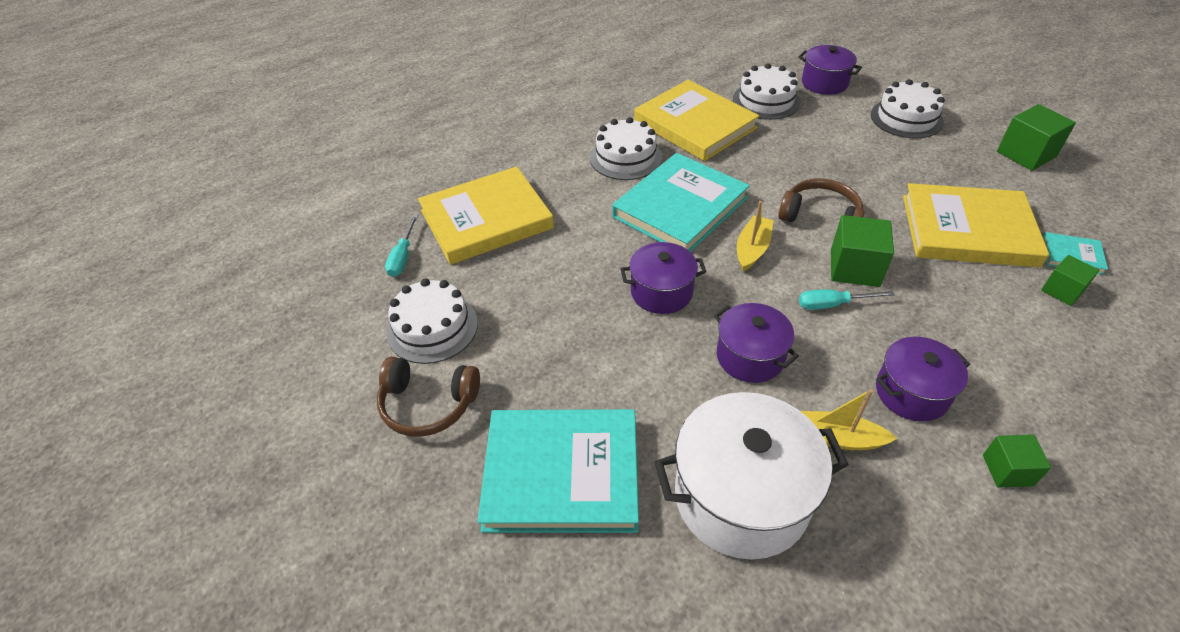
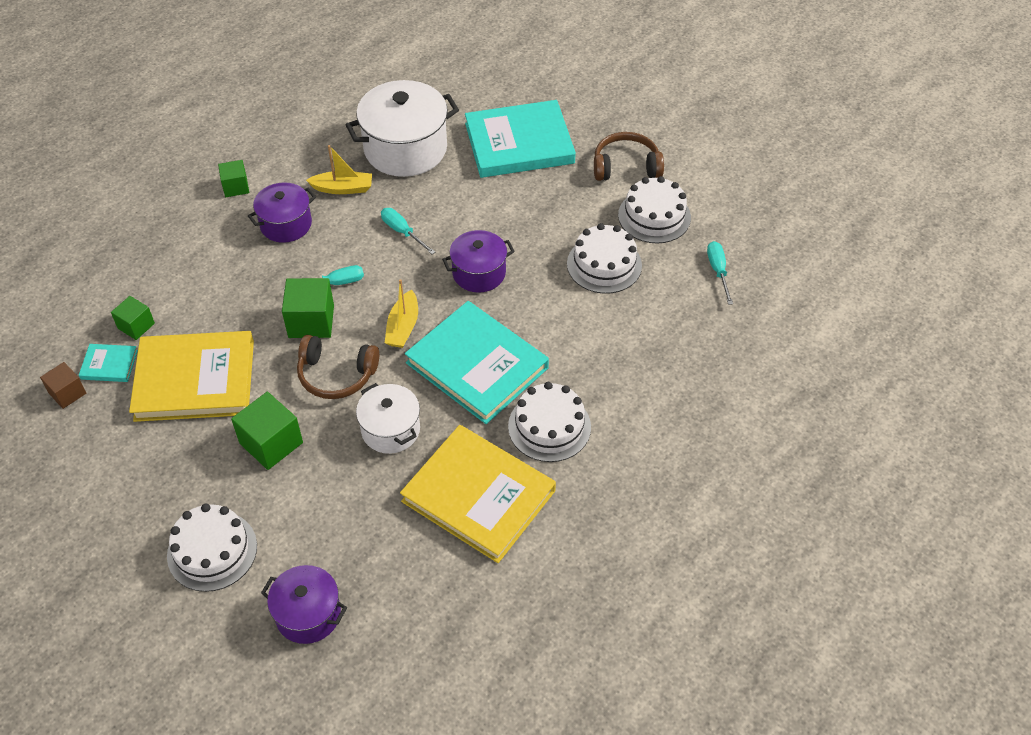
camera: 165 degrees right, 5 degrees up
yellow book [418,166,554,265] -> none
turquoise book [612,153,750,252] -> turquoise book turned 75 degrees counterclockwise [405,301,549,424]
purple pot [714,303,799,383] -> turquoise screwdriver [381,208,435,254]
white cake [733,63,800,120] -> white cake moved to [567,223,642,294]
green cube [997,104,1076,171] -> green cube moved to [231,392,303,470]
none -> brown cube [40,362,86,409]
none -> white pot [356,383,420,454]

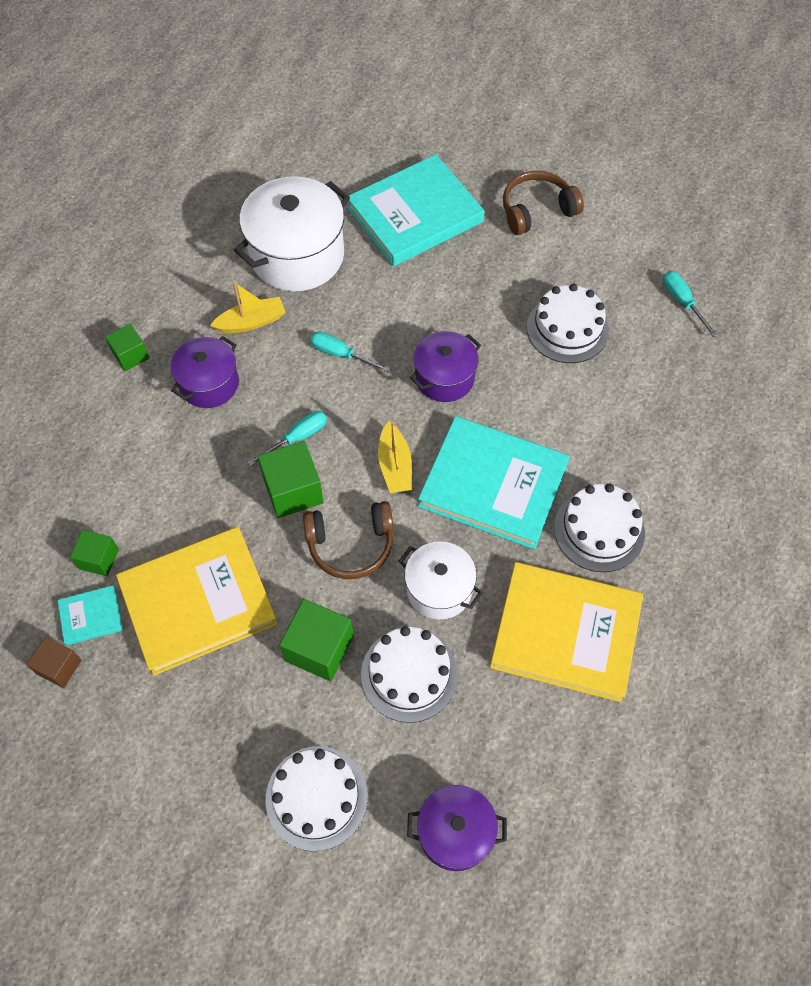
camera: 20 degrees left, 10 degrees up
white cake [618,176,691,243] -> white cake moved to [361,626,458,723]

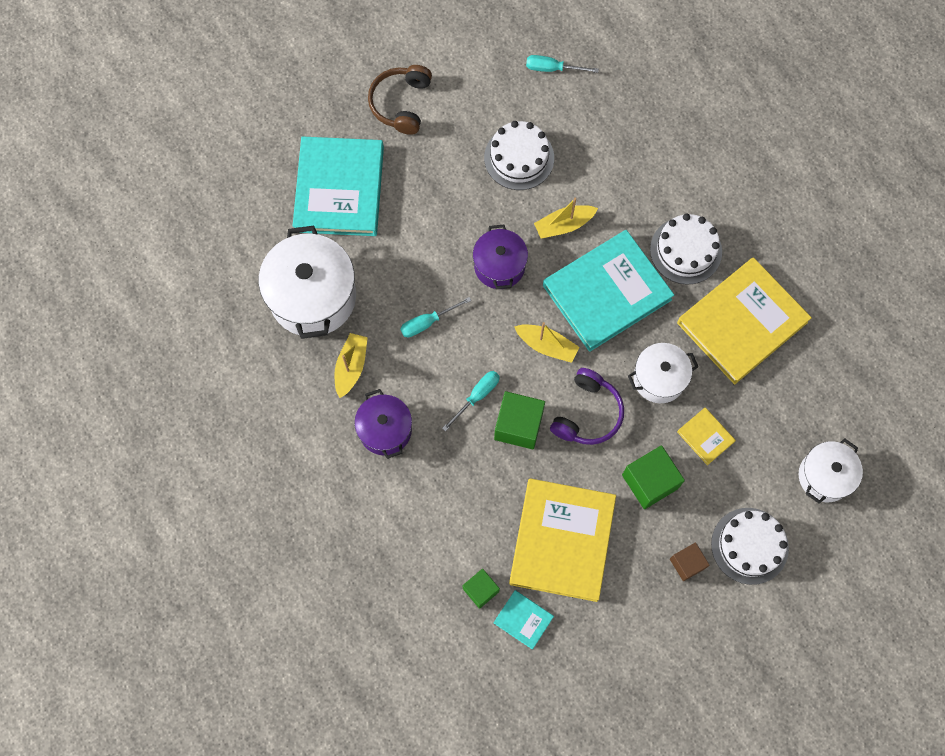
camera: 55 degrees left, 10 degrees up
brown cube [27,637,82,688] -> brown cube moved to [670,542,710,581]
turquoise book [58,585,123,645] -> turquoise book turned 75 degrees counterclockwise [494,590,554,650]
green cube [105,324,149,371] -> none
turquoise screwdriver [247,411,327,466] -> turquoise screwdriver turned 45 degrees clockwise [442,371,500,432]
brown headphones [303,501,394,579] -> purple headphones [550,368,624,445]
white cake [361,626,458,723] -> yellow book [677,407,736,465]
purple pot [407,785,507,871] -> white pot [799,439,863,503]
none -> yellow boat [534,198,598,239]

